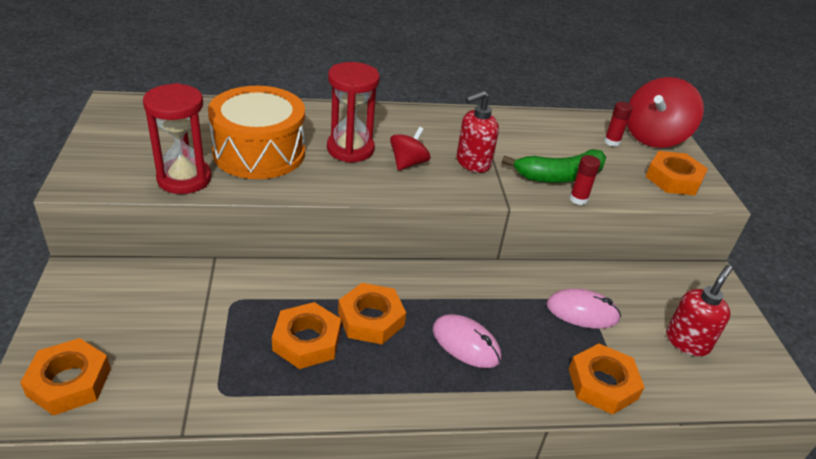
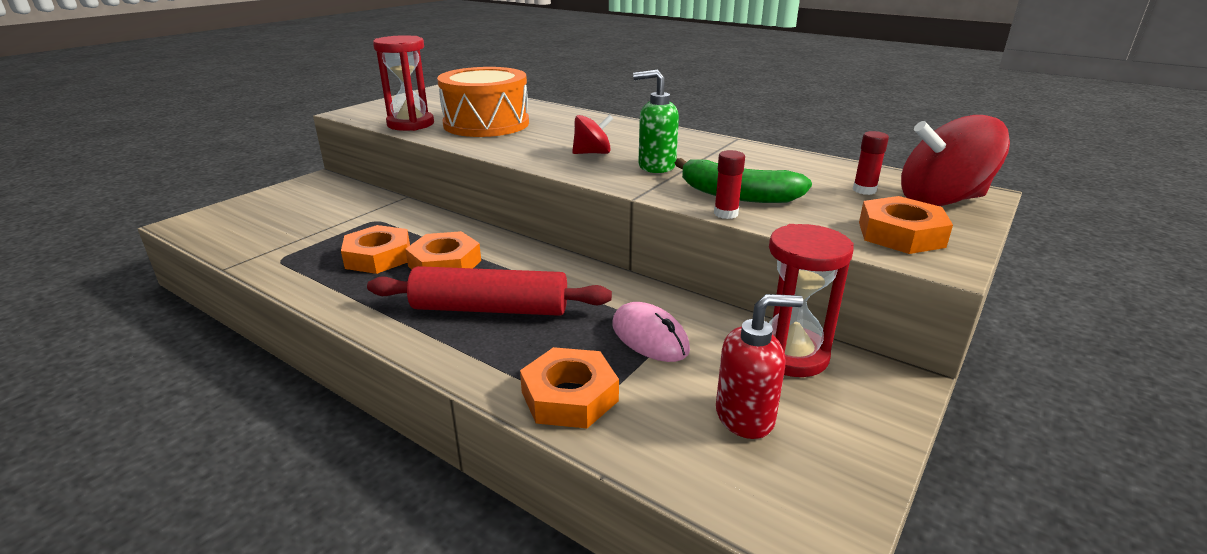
camera: 45 degrees right, 10 degrees down
orange nut [20,338,111,416] -> none
red hourglass [327,62,380,163] -> red hourglass moved to [769,224,854,377]
pink mouse [433,314,501,368] -> red rolling pin [367,266,612,316]
red soap dispenser [457,91,499,173] -> green soap dispenser [633,70,679,173]

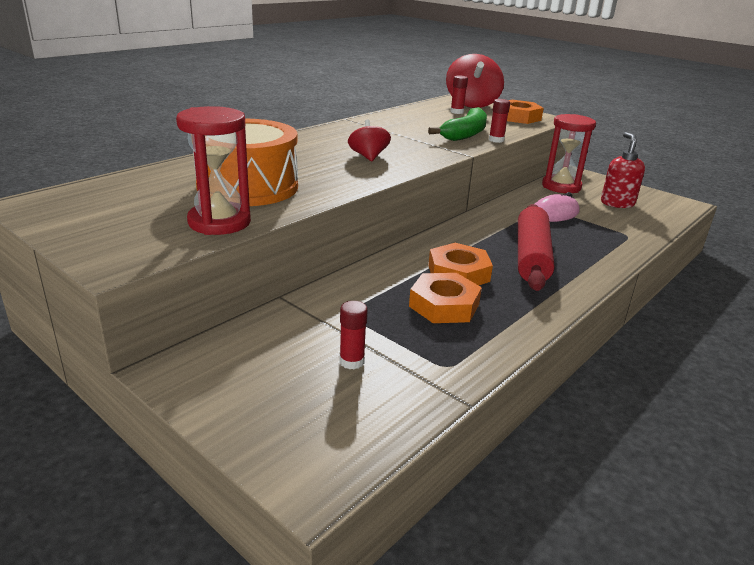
camera: 85 degrees left, 0 degrees up
orange nut [520,347,619,428] -> none
green soap dispenser [633,70,679,173] -> none
none -> red glue stick [340,301,368,369]

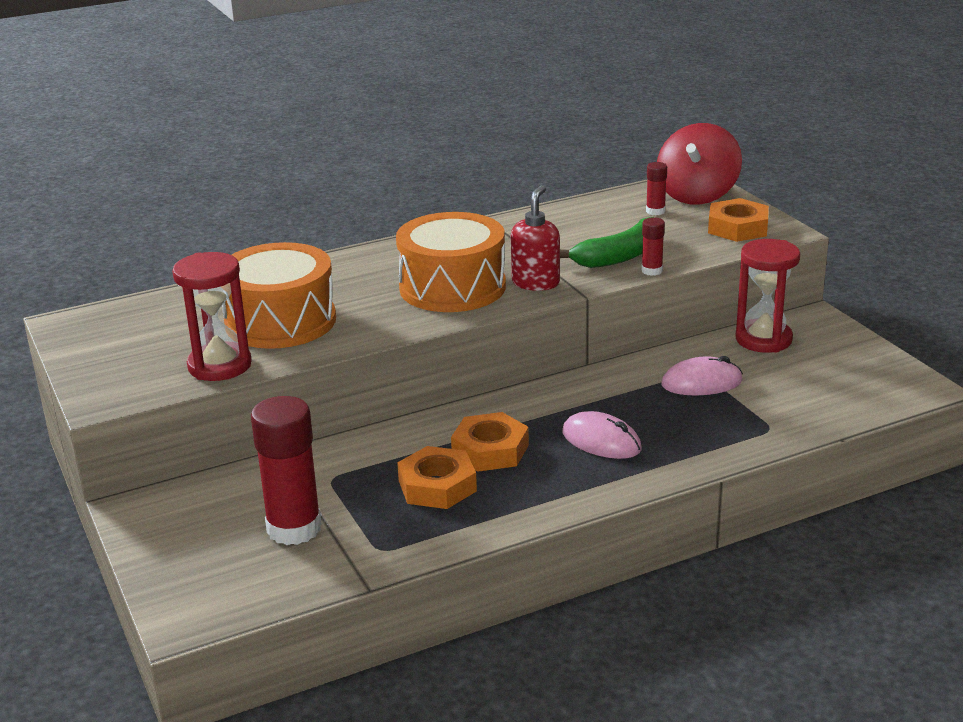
camera: 25 degrees right, 0 degrees up
red glue stick [340,301,368,369] -> red glue stick [251,396,322,545], size x2.14
red spinning top [348,120,391,161] -> orange drum [396,212,506,312]
red rolling pin [518,204,555,291] -> pink mouse [562,411,642,459]
red soap dispenser [601,132,645,208] -> red soap dispenser moved to [511,185,560,291]

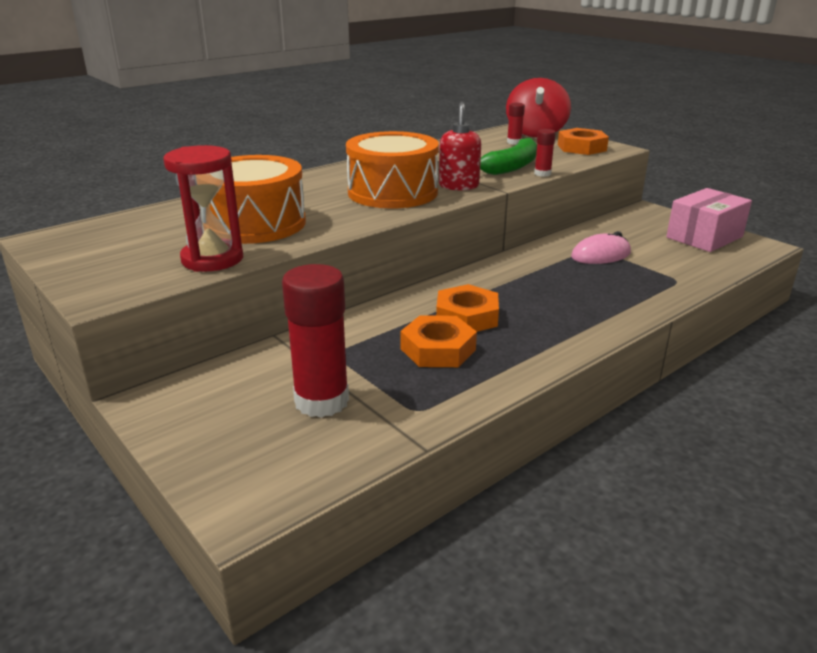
camera: 15 degrees left, 0 degrees up
pink mouse [562,411,642,459] -> none
red hourglass [735,239,800,353] -> none
none -> pink box [666,188,752,252]

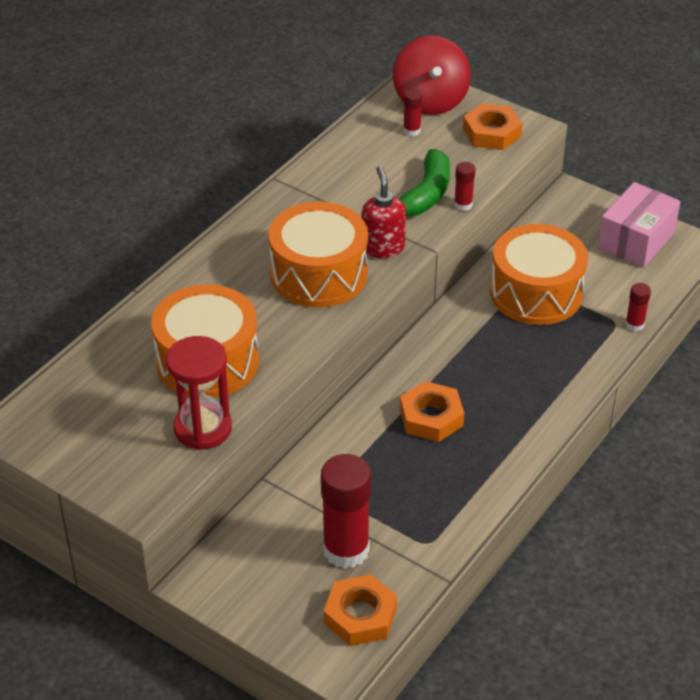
camera: 15 degrees left, 15 degrees up
orange nut [400,315,477,367] -> orange nut moved to [324,574,397,646]
pink mouse [571,231,631,264] -> orange drum [490,224,588,325]
none -> red glue stick [625,283,651,331]

